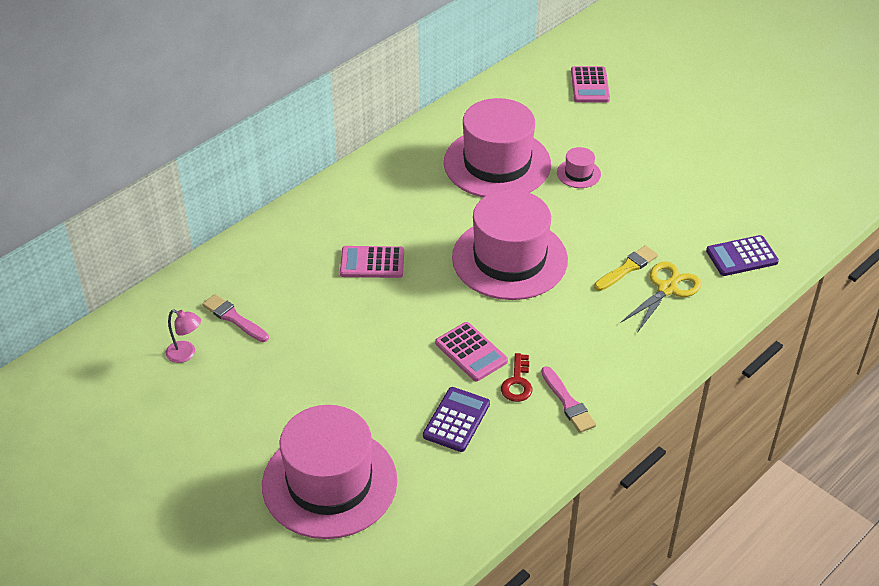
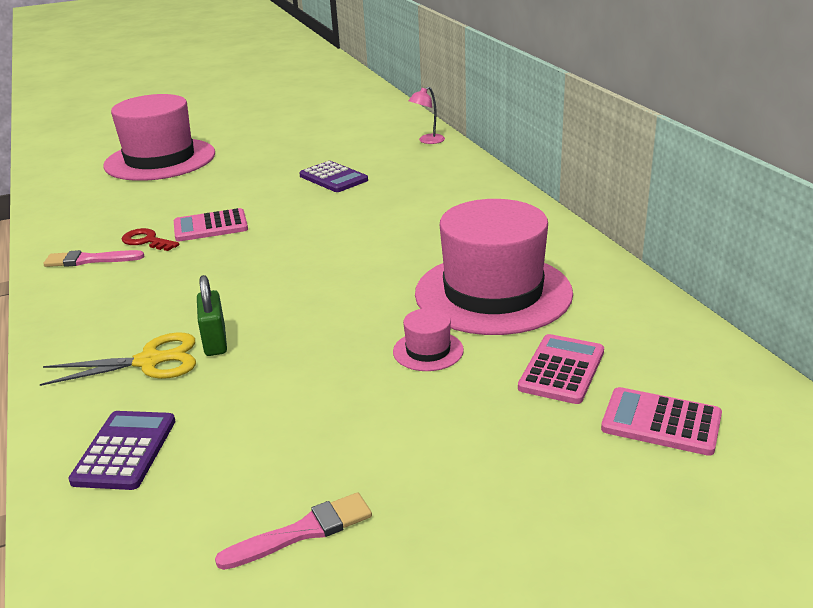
camera: 115 degrees right, 15 degrees down
pink lamp [165,309,201,363] -> pink lamp moved to [408,87,445,144]
pink brush [202,294,269,342] -> pink brush moved to [215,492,372,570]
pink calculator [340,246,404,278] -> pink calculator moved to [518,334,604,404]
purple calculator [423,387,490,452] -> purple calculator moved to [299,161,368,192]
pink hat [452,190,568,300] -> none
yellow brush [594,245,658,291] -> green padlock [197,275,227,356]
yellow scissors [620,261,702,333] -> yellow scissors turned 75 degrees counterclockwise [40,332,196,386]

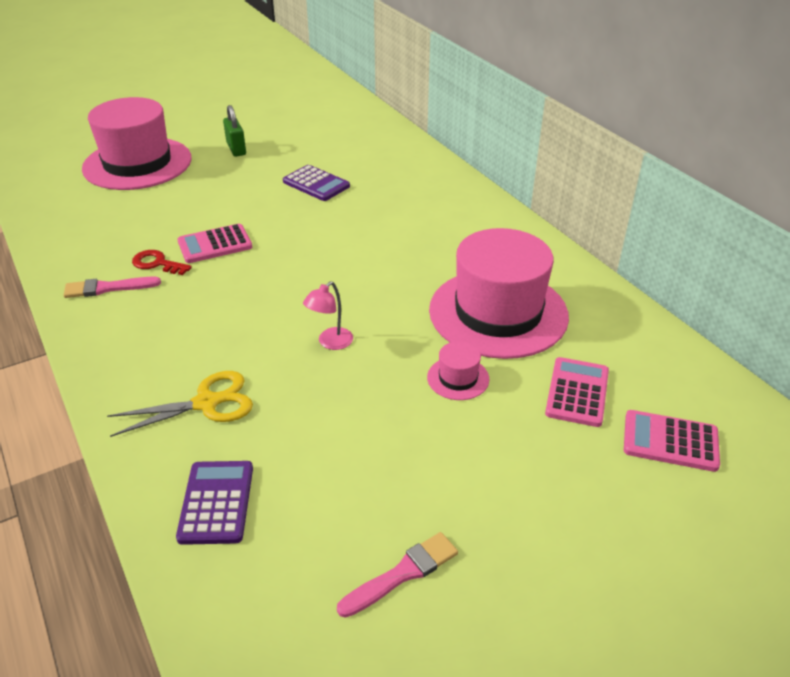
camera: 10 degrees left, 10 degrees up
green padlock [197,275,227,356] -> green padlock moved to [223,105,246,157]
pink lamp [408,87,445,144] -> pink lamp moved to [303,281,353,350]

